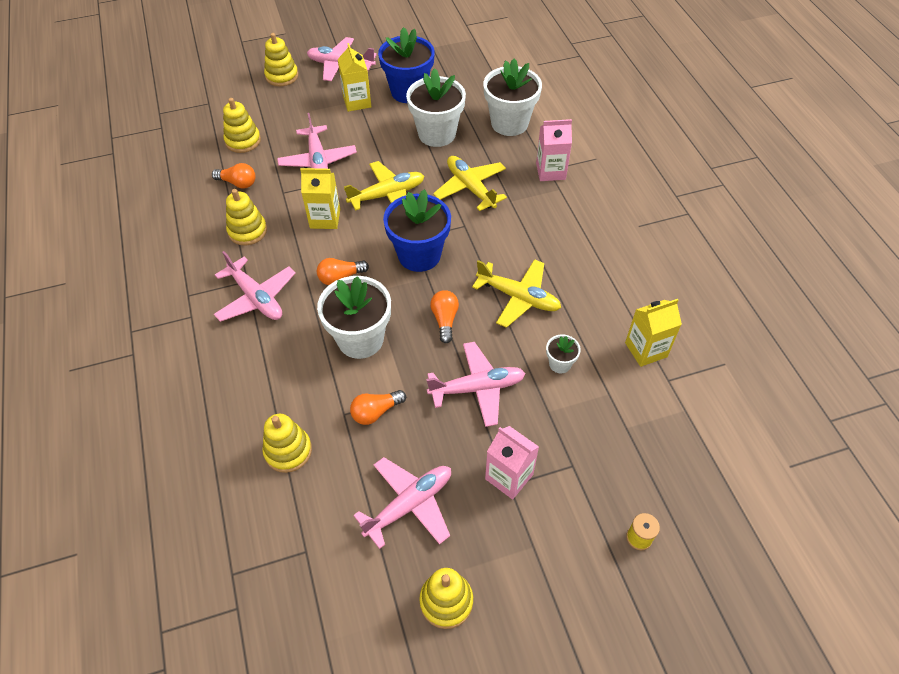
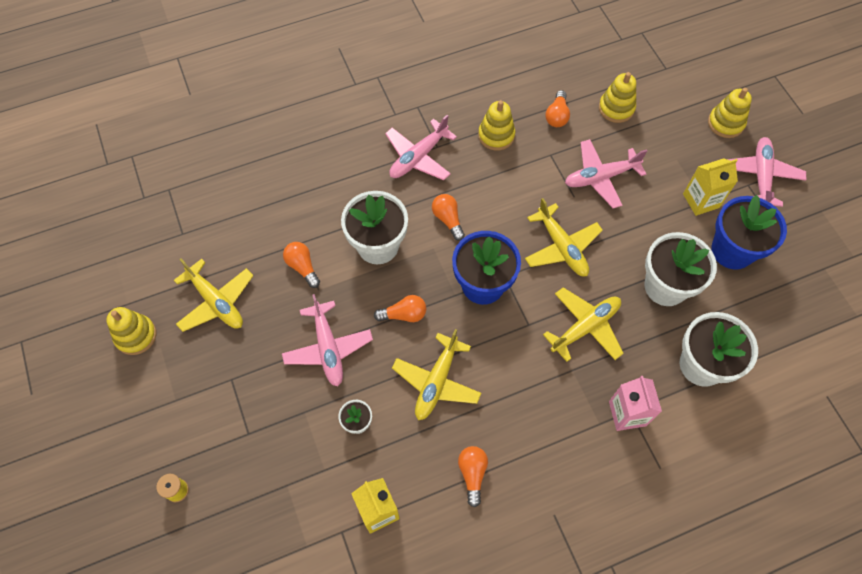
camera: 85 degrees right, 10 degrees up
yellow stacking toy [262,414,312,473] -> none
yellow carton [300,168,340,229] -> none
pink plane [353,457,451,549] -> yellow plane [174,259,254,332]
pink carton [485,426,539,500] -> none
none -> orange light bulb [458,446,488,507]

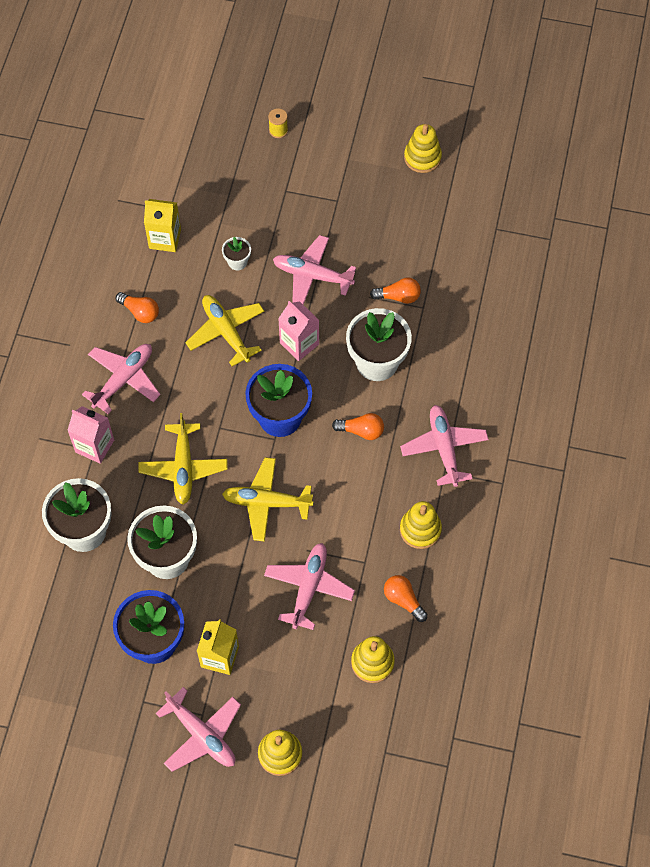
camera: 125 degrees right, 0 degrees up
yellow plane [174,259,254,332] -> none
orange light bulb [374,295,426,322] -> pink carton [278,301,319,361]
none -> pink plane [82,344,161,414]

